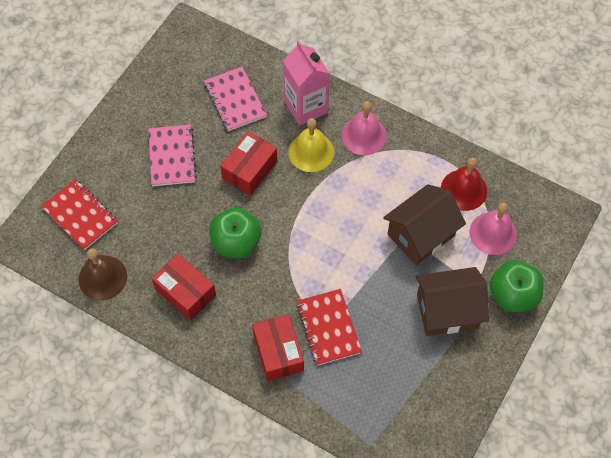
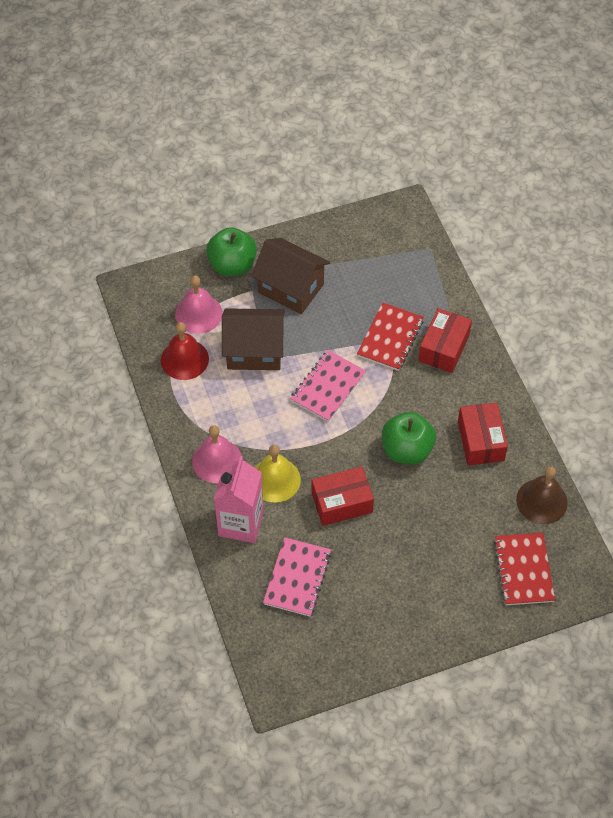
camera: 140 degrees left, 5 degrees down
pink notebook [148,124,197,186] -> pink notebook moved to [290,350,366,422]

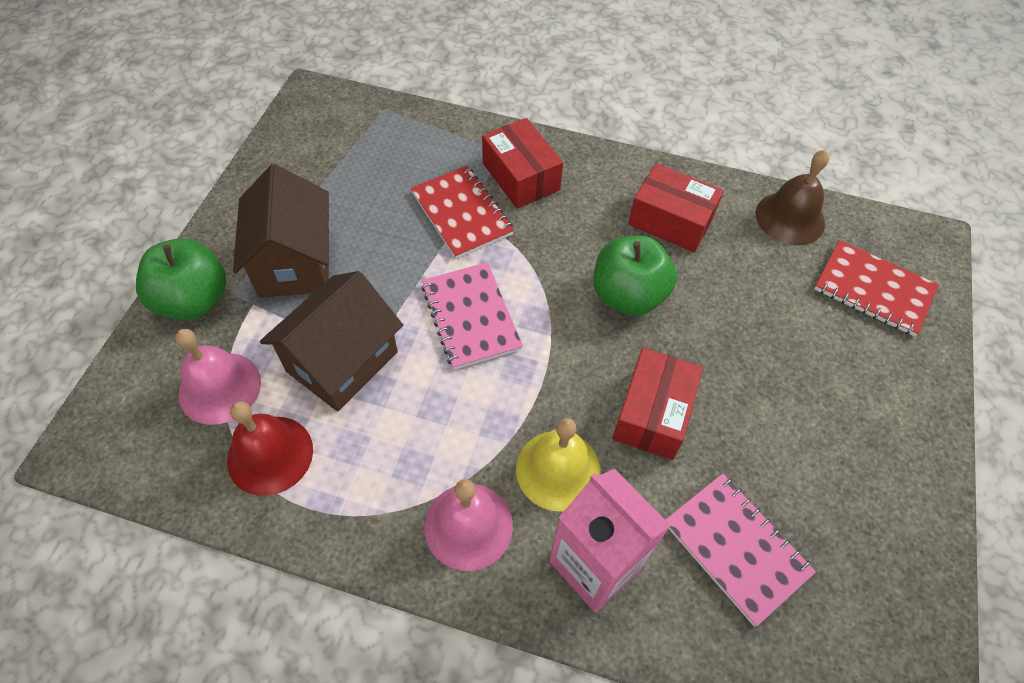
camera: 55 degrees left, 0 degrees up
brown house [251,238,330,314] -> brown house turned 75 degrees counterclockwise [233,164,329,298]

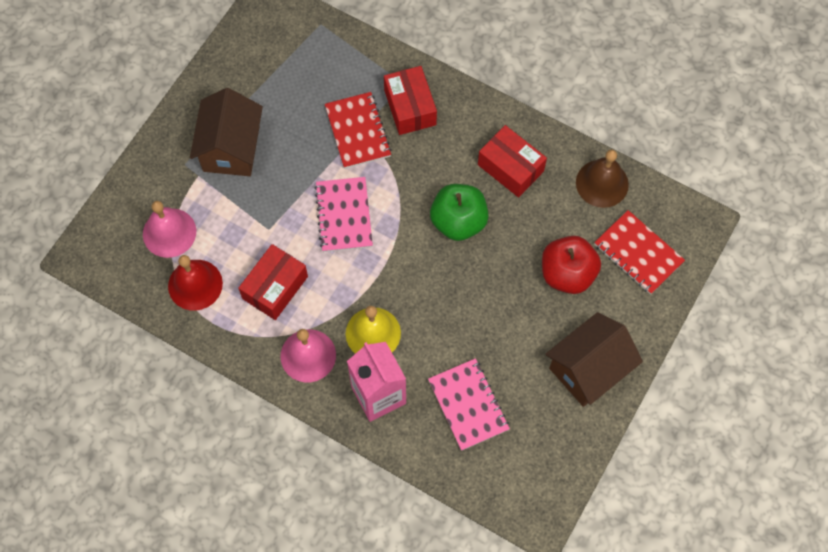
camera: 15 degrees right, 10 degrees up
green apple [136,238,226,320] -> none
brown house [260,271,403,412] -> brown house moved to [545,312,643,407]
red box [613,347,703,460] -> red box moved to [238,244,308,320]
none -> red apple [542,236,601,294]

